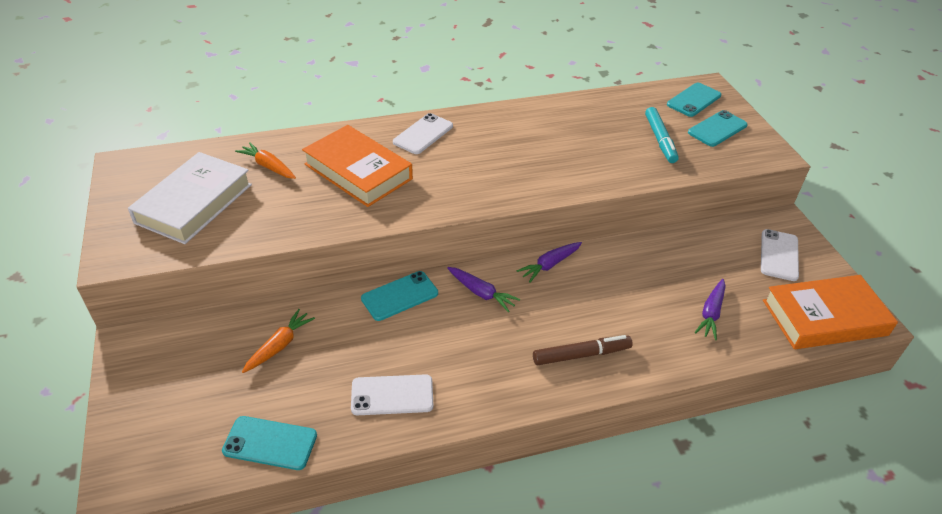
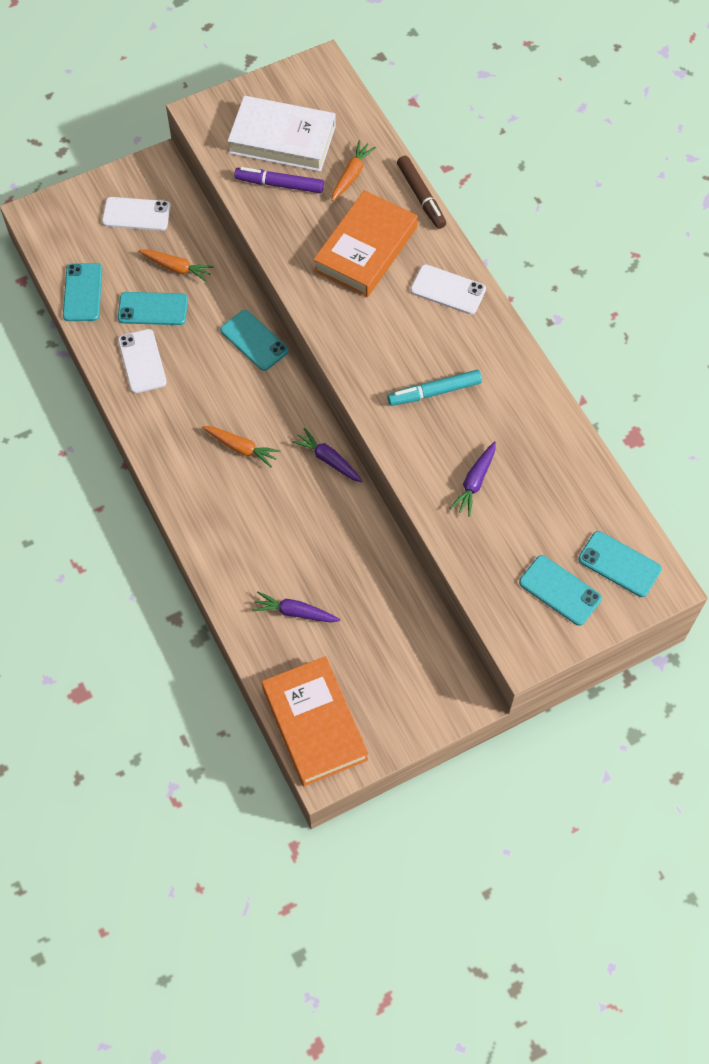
camera: 80 degrees right, 20 degrees up
purple carrot [447,267,520,312] -> purple carrot moved to [450,441,496,517]
brown marker [533,335,633,365] -> brown marker moved to [397,156,446,229]
turquoise marker [645,107,679,163] -> turquoise marker moved to [387,370,482,406]
white phone [761,229,799,281] -> white phone moved to [102,197,171,231]
none -> turquoise phone [118,292,188,325]
none -> orange carrot [202,426,280,467]
none -> purple marker [234,167,324,193]

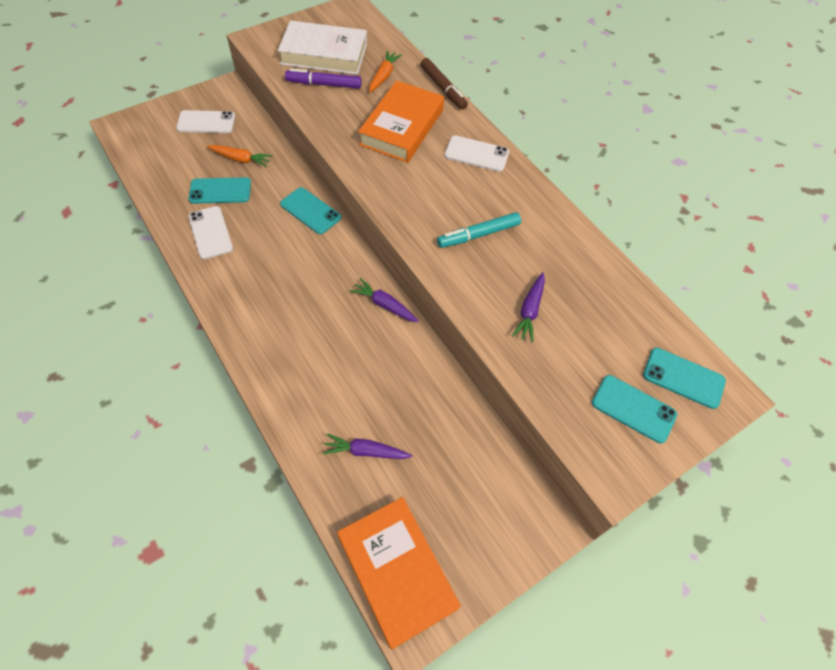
camera: 10 degrees left, 5 degrees down
turquoise phone [63,263,102,321] -> none
orange carrot [202,426,280,467] -> none

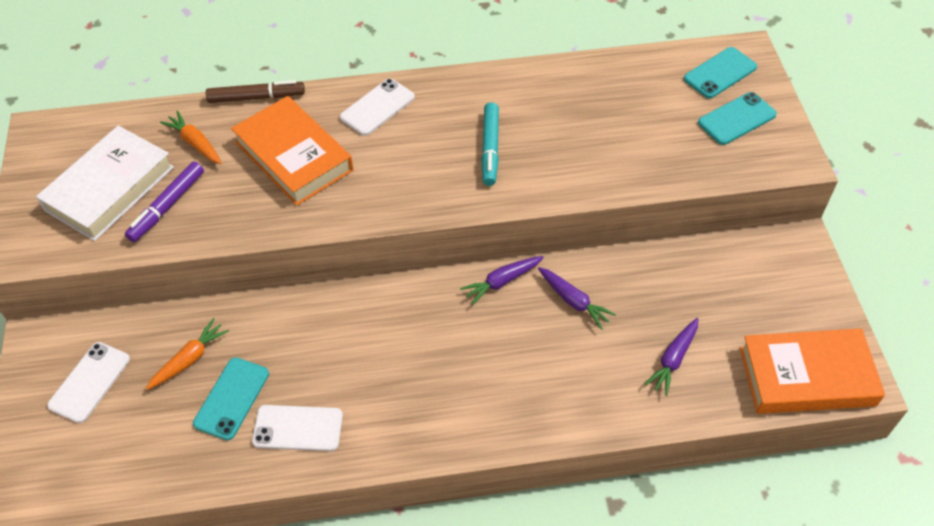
camera: 60 degrees left, 5 degrees down
turquoise phone [280,187,341,234] -> none
purple carrot [512,272,545,343] -> purple carrot moved to [538,267,616,330]

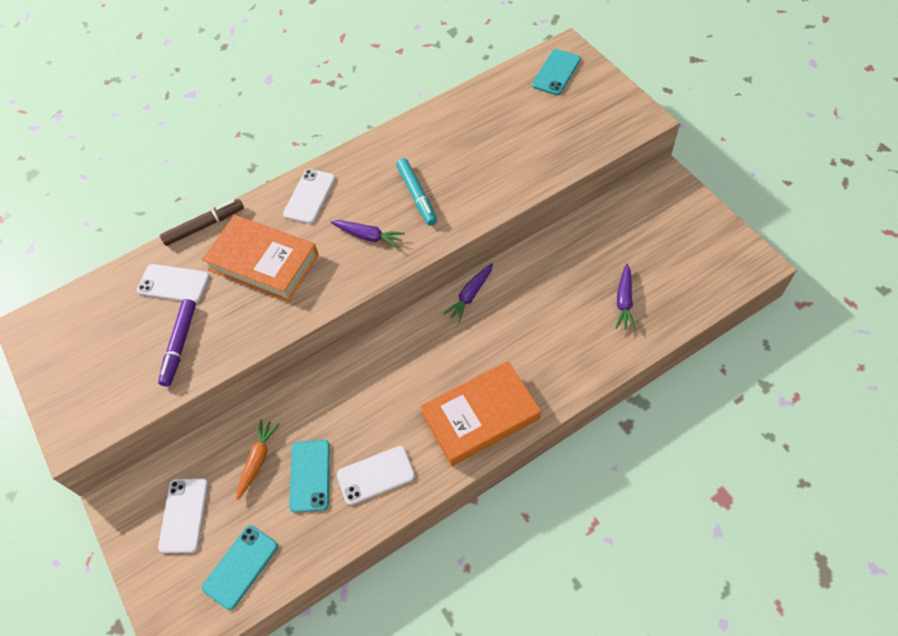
camera: 20 degrees left, 5 degrees up
white book [36,126,174,241] -> none
orange carrot [160,111,222,164] -> white phone [137,264,210,303]
purple carrot [538,267,616,330] -> purple carrot moved to [331,220,405,248]
turquoise phone [698,92,777,145] -> turquoise phone moved to [202,525,278,610]
orange book [740,328,885,414] -> orange book moved to [420,361,541,466]

